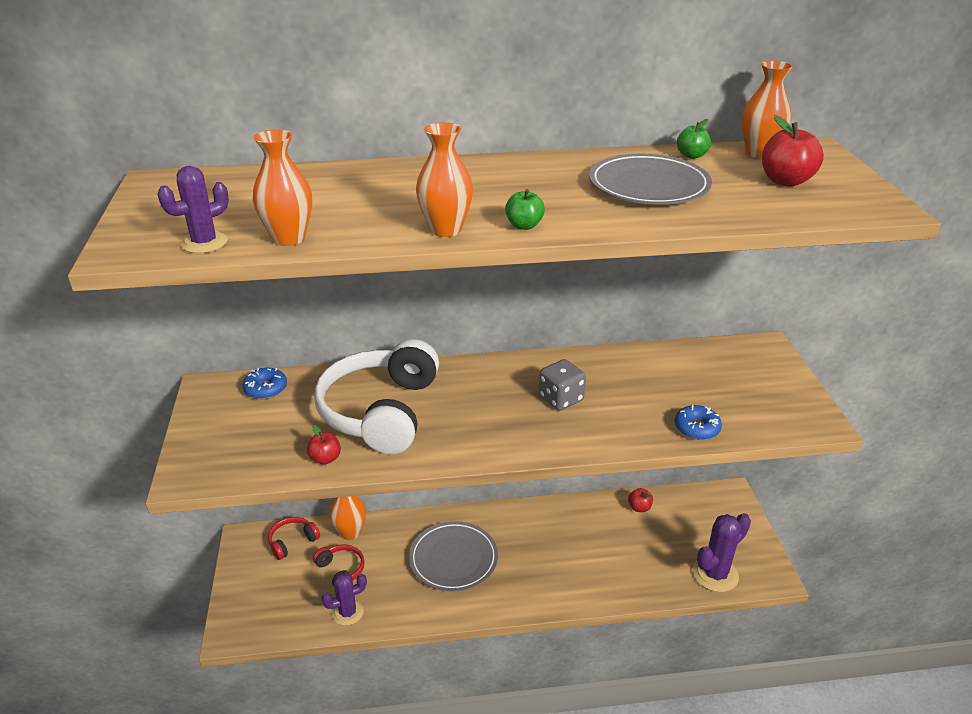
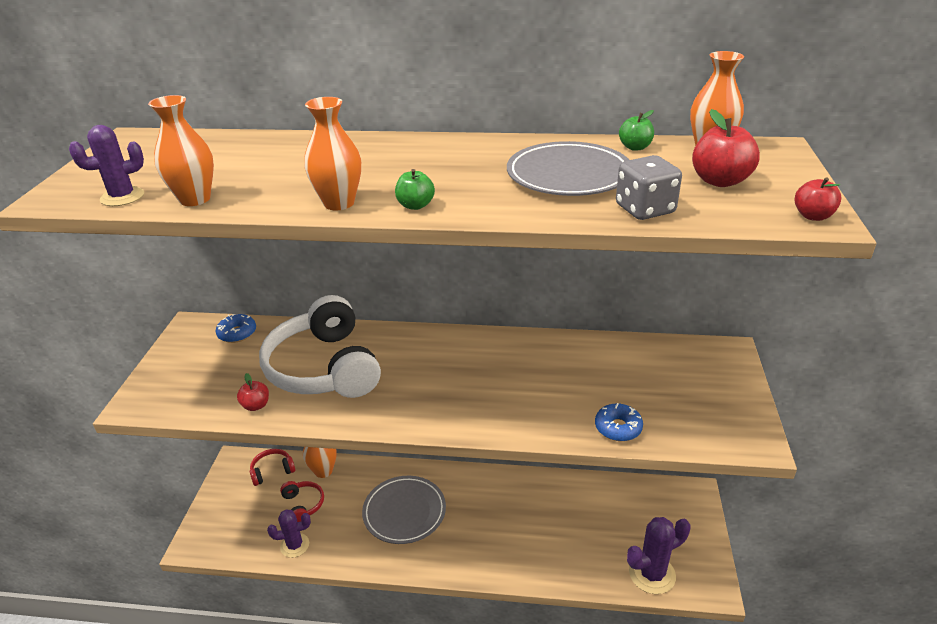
camera: 15 degrees right, 0 degrees up
white headphones [314,339,439,454] -> white headphones turned 45 degrees counterclockwise [259,295,381,398]
grey dice [539,359,586,411] -> grey dice moved to [616,155,682,220]
red apple [628,488,653,512] -> red apple moved to [795,177,841,221]

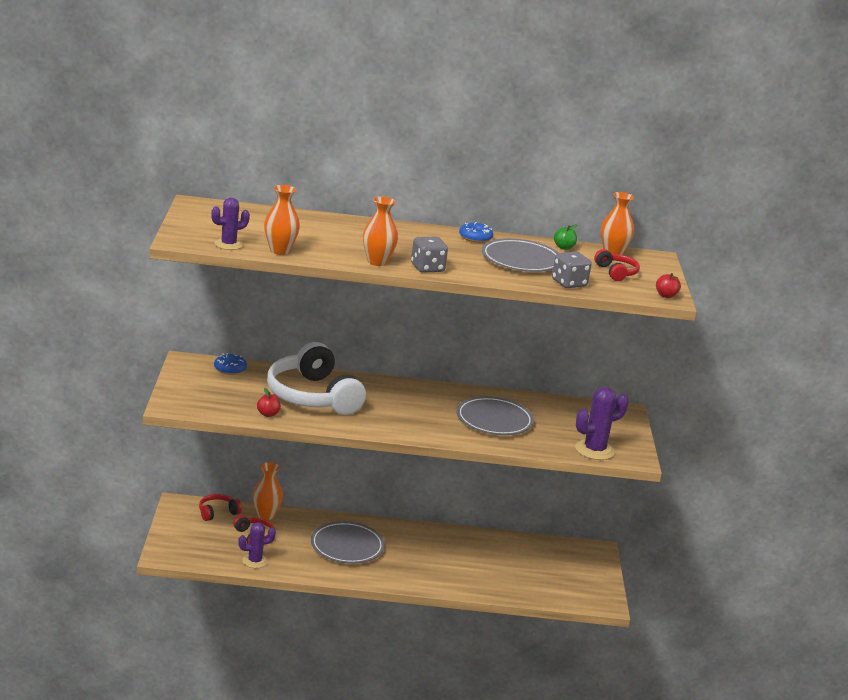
camera: 10 degrees left, 10 degrees down
green apple [395,169,435,210] -> grey dice [411,237,448,273]
blue donut [595,403,643,441] -> blue donut moved to [459,222,493,243]
purple cactus [627,517,691,594] -> purple cactus moved to [575,387,629,460]
red apple [692,109,760,187] -> red headphones [594,249,640,281]
none -> grey plate [457,396,534,435]

